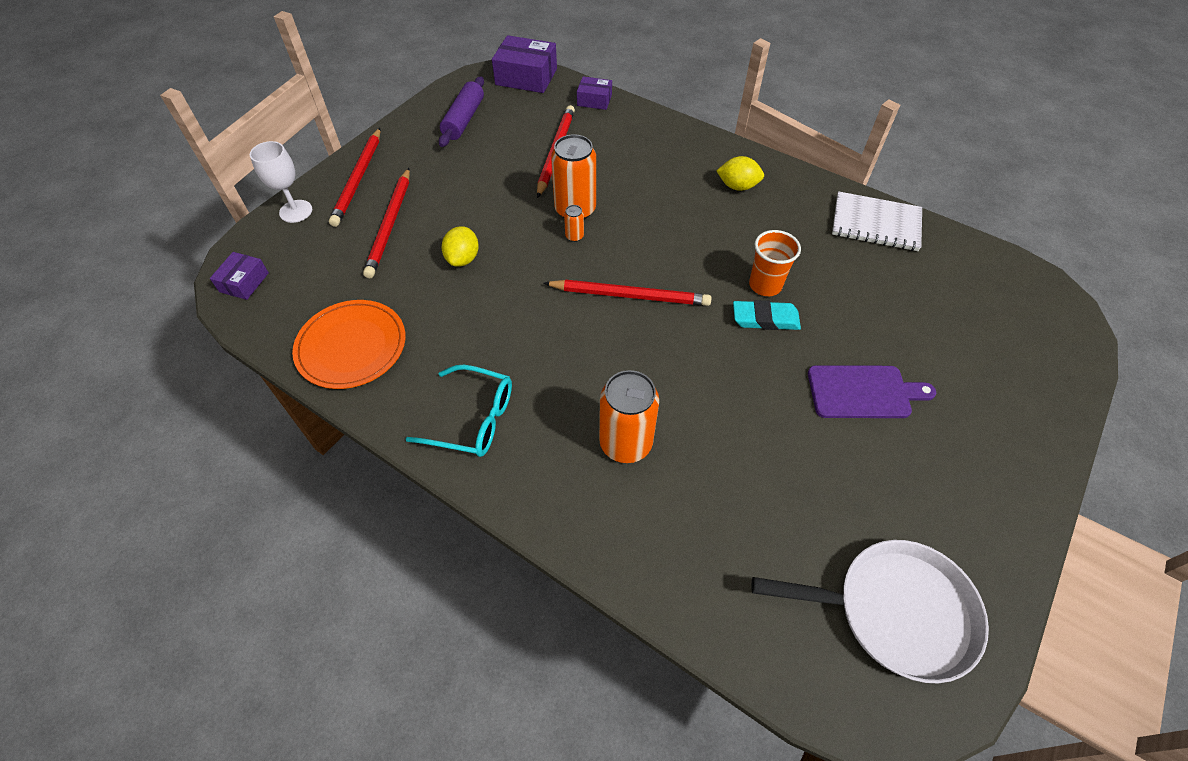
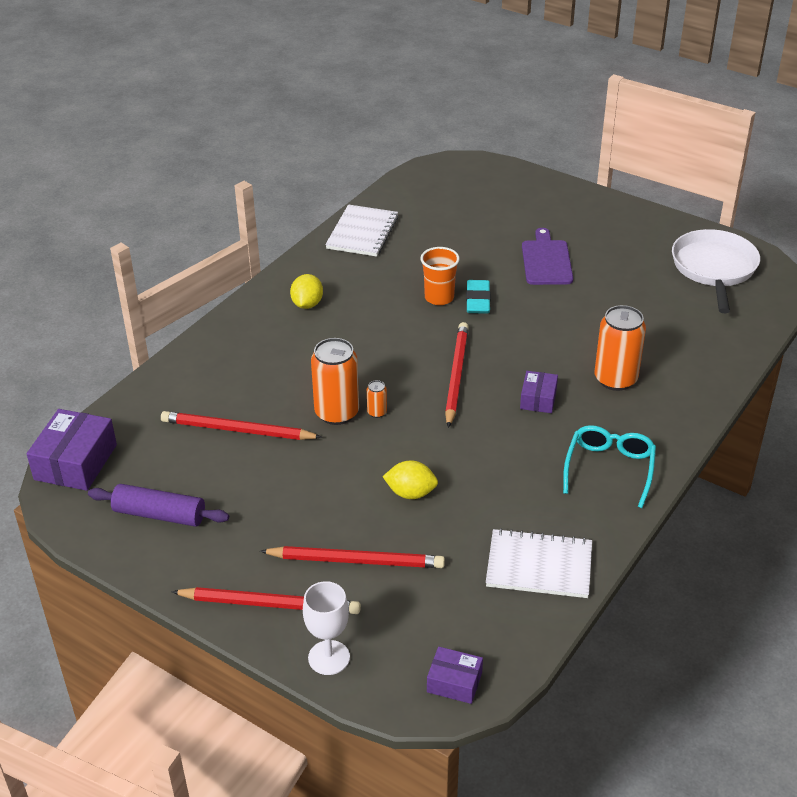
camera: 90 degrees left, 15 degrees down
orange plate [292,300,406,389] -> white notebook [486,528,592,598]
purple box [577,76,612,110] -> purple box moved to [520,371,558,413]

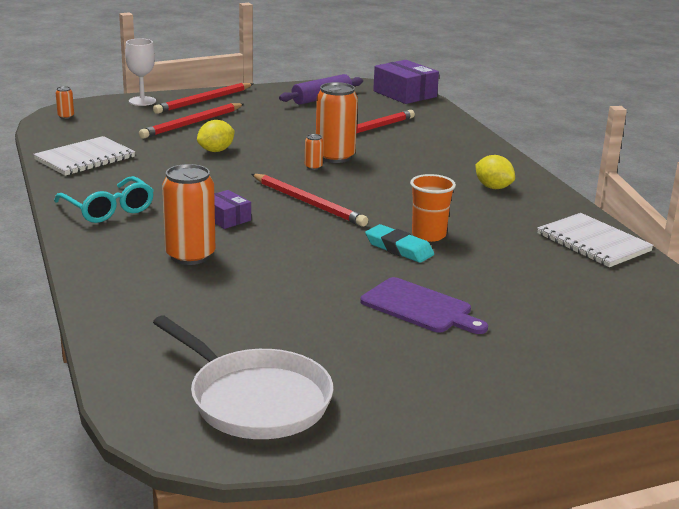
camera: 125 degrees right, 15 degrees down
purple box [427,647,483,704] -> orange can [56,86,74,119]

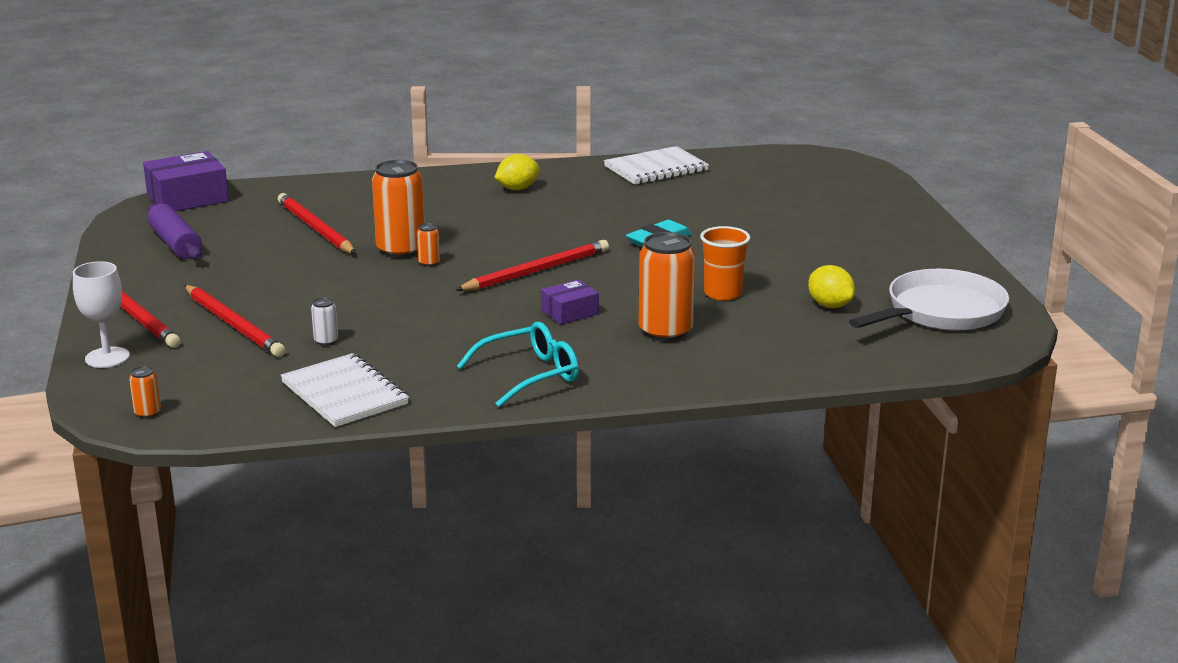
camera: 80 degrees left, 0 degrees up
yellow lemon [197,120,235,152] -> yellow lemon moved to [808,265,855,308]
purple cutting board [360,277,488,334] -> none
orange cup [410,174,456,242] -> orange cup moved to [700,226,750,301]
none -> white can [311,297,338,346]

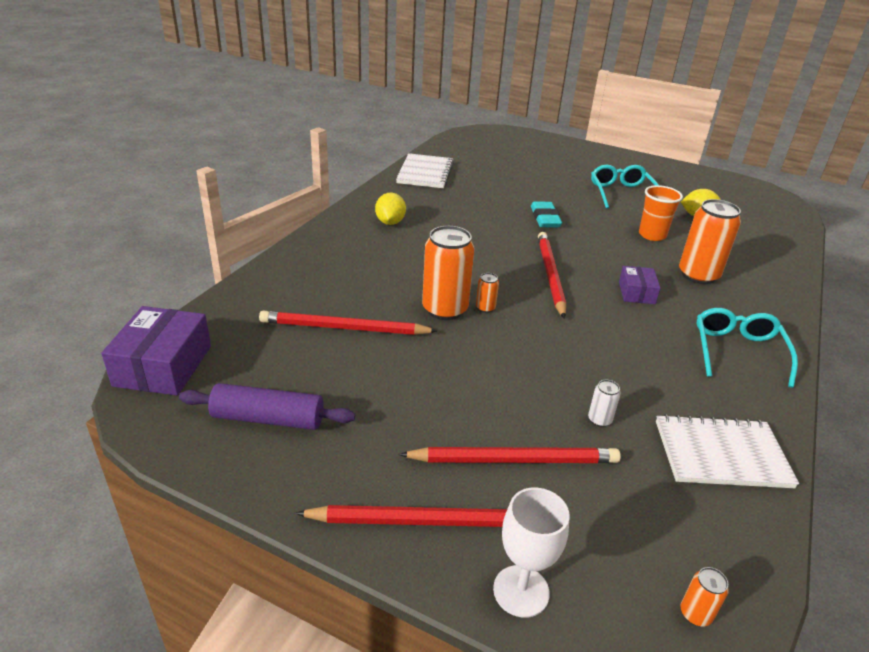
camera: 55 degrees left, 10 degrees up
white pan [849,269,1009,330] -> none
none -> turquoise glasses [591,165,658,209]

